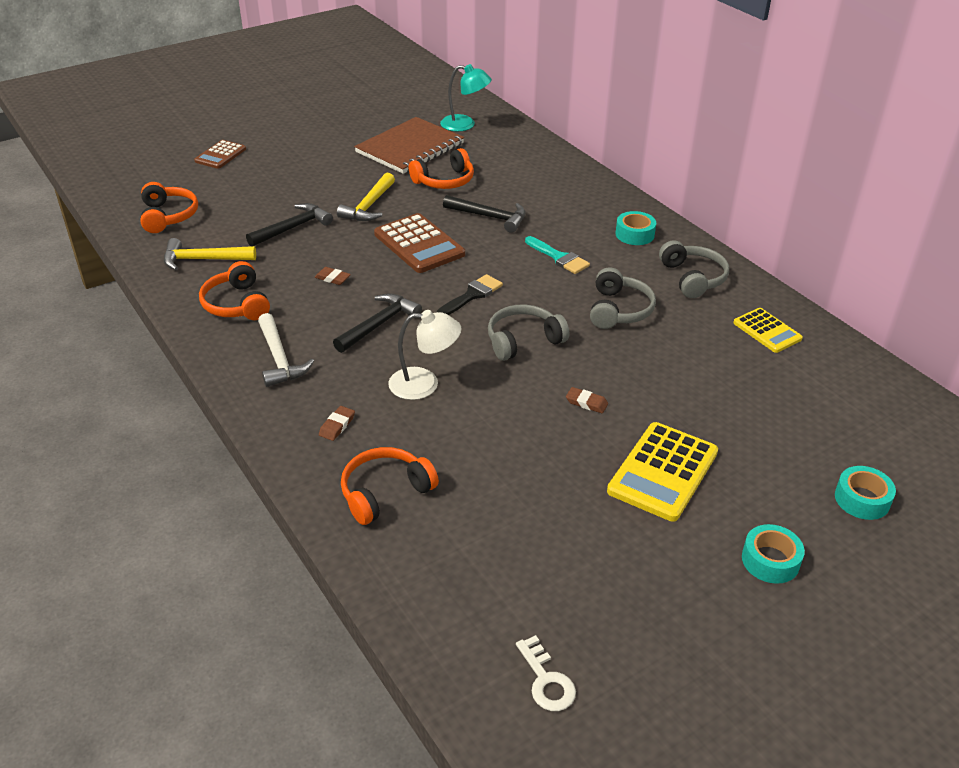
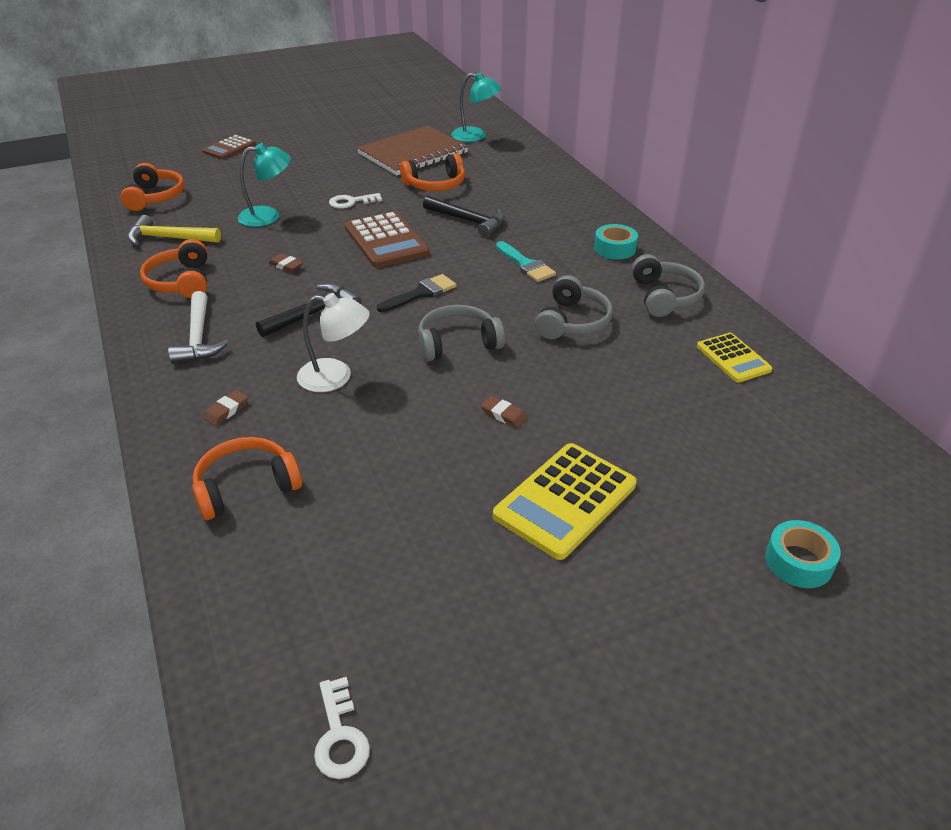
camera: 10 degrees right, 0 degrees up
black hammer [246,203,333,246] -> turquoise lamp [237,143,291,227]
yellow hammer [337,173,395,221] -> white key [329,193,382,209]
turquoise tape [742,524,805,584] -> none

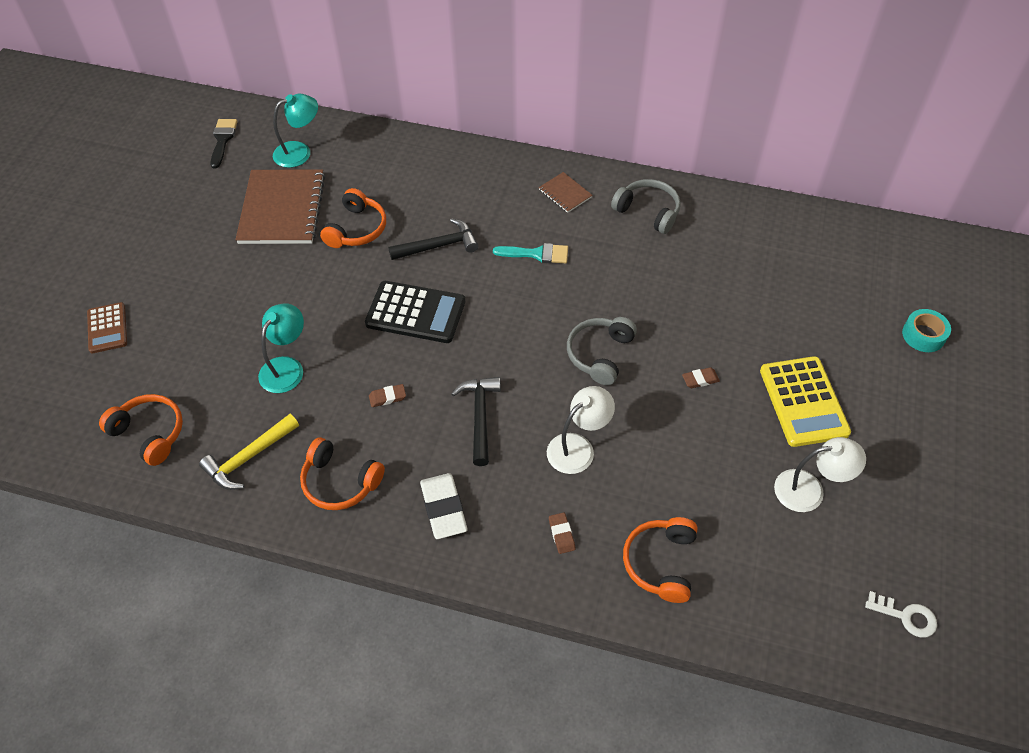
camera: 50 degrees left, 15 degrees up
white hammer [168,291,229,364] -> white eraser [420,473,468,539]
white key [329,193,382,209] -> none
brown calculator [345,211,429,268] -> black calculator [365,281,465,343]
black brush [377,274,457,312] -> black brush moved to [210,119,238,168]
grey headphones [535,275,613,339] -> none
turquoise tape [594,224,638,259] -> brown notebook [539,172,592,213]
yellow calculator [697,333,772,383] -> none
none -> white lamp [774,437,866,512]

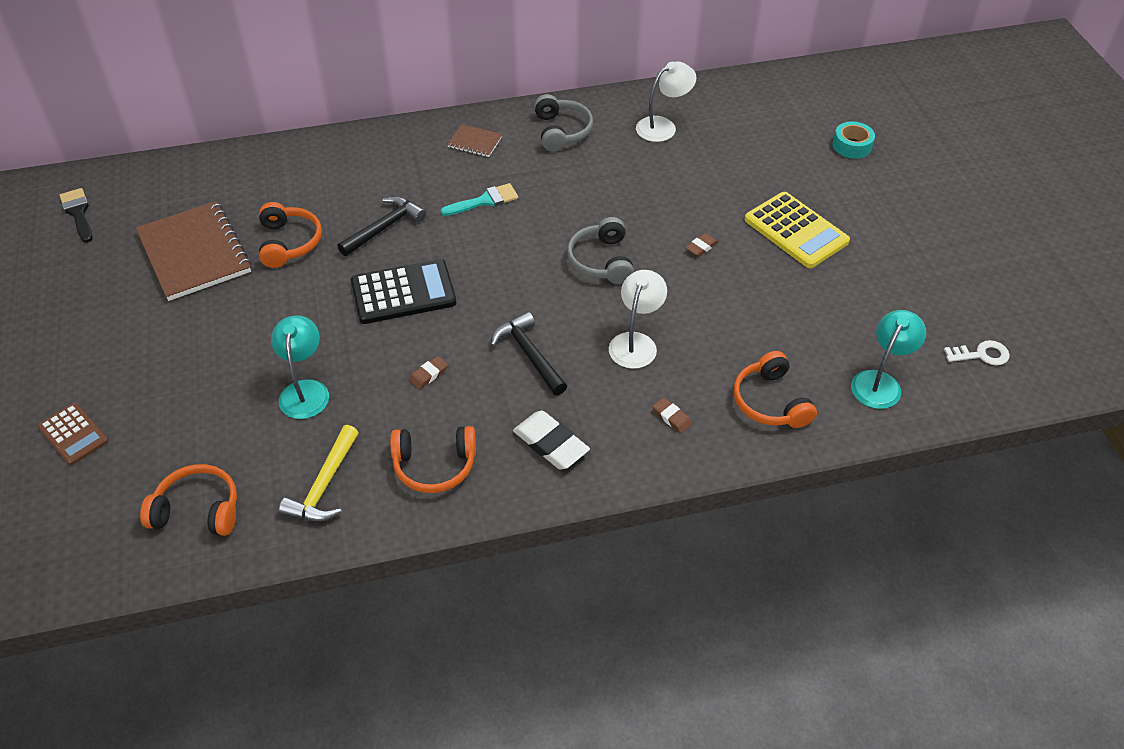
camera: 30 degrees left, 5 degrees down
turquoise lamp [273,94,318,168] -> turquoise lamp moved to [851,310,926,409]
grey headphones [611,179,681,234] -> grey headphones turned 75 degrees clockwise [534,94,593,152]
white lamp [774,437,866,512] -> white lamp moved to [636,61,696,142]

